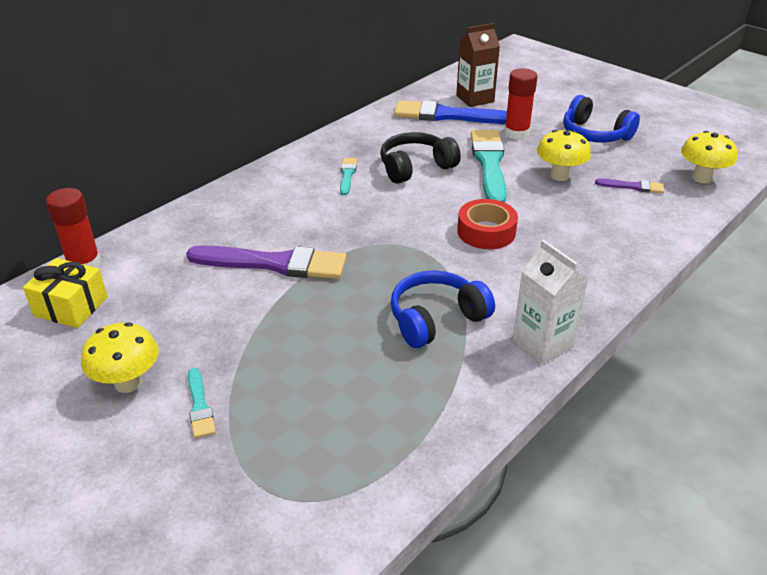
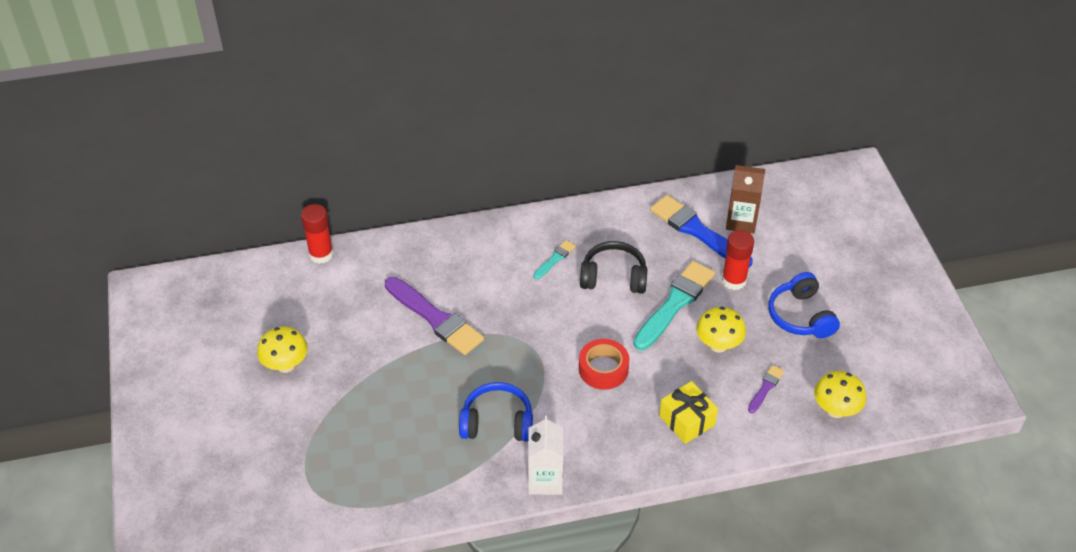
camera: 35 degrees right, 10 degrees up
yellow gift [23,258,108,328] -> yellow gift moved to [659,381,718,444]
turquoise brush [188,368,216,438] -> none
purple brush [595,178,664,193] -> purple brush turned 105 degrees counterclockwise [748,365,784,413]

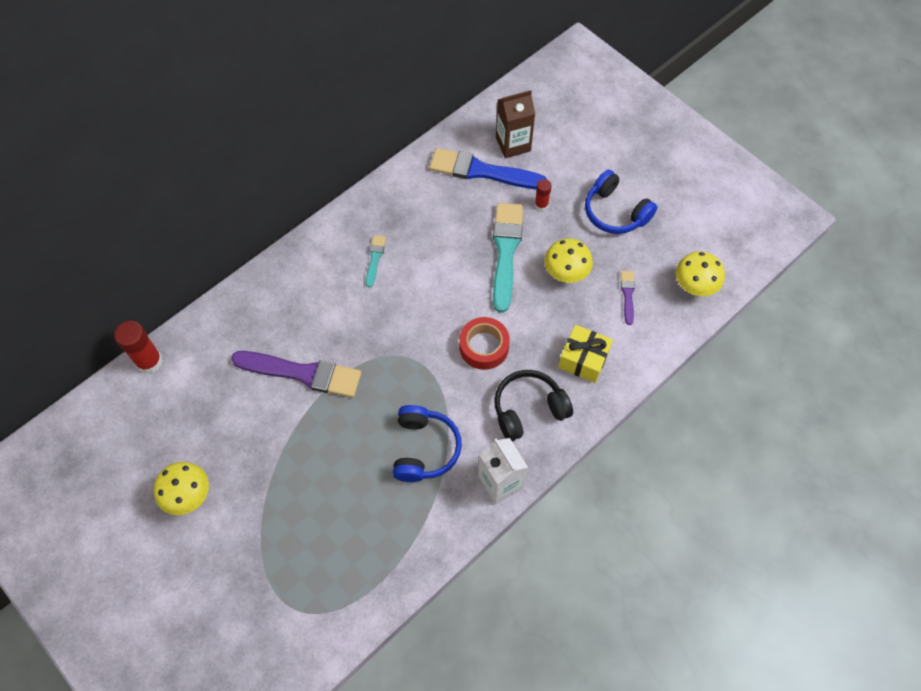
camera: 30 degrees left, 15 degrees up
blue headphones [459,382,533,442] -> blue headphones turned 120 degrees clockwise [393,405,462,482]
black headphones [580,241,648,294] -> black headphones moved to [494,370,573,442]
red glue stick [722,230,754,290] -> red glue stick [535,179,552,211], size x0.58

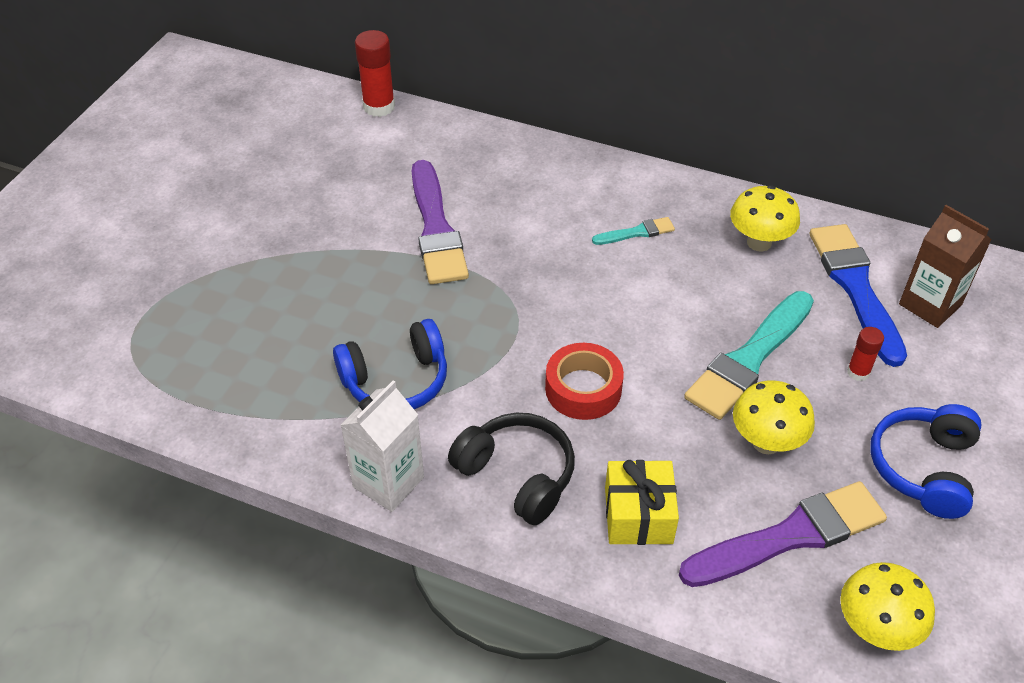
camera: 65 degrees right, 15 degrees down
yellow mushroom [154,462,209,515] -> yellow mushroom moved to [730,185,800,252]
turquoise brush [493,203,523,313] -> turquoise brush turned 150 degrees clockwise [684,291,814,420]
purple brush [621,271,635,325] -> purple brush [679,481,887,587], size x2.10

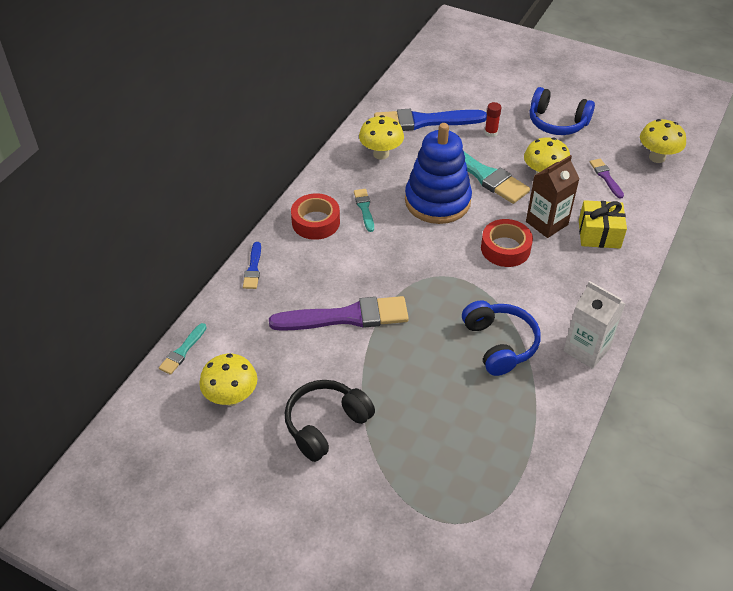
camera: 85 degrees left, 0 degrees up
red glue stick [355,30,395,117] -> turquoise brush [159,323,207,375]
black headphones [448,413,575,525] -> black headphones moved to [285,380,375,462]
purple brush [679,481,887,587] -> purple brush [590,159,624,199], size x0.48
brown carton [899,205,992,328] -> brown carton moved to [526,155,579,238]
none -> yellow mushroom [199,354,257,406]
none -> blue brush [243,242,261,289]
none -> red tape [291,193,340,240]
none -> blue stacking toy [405,123,472,224]

